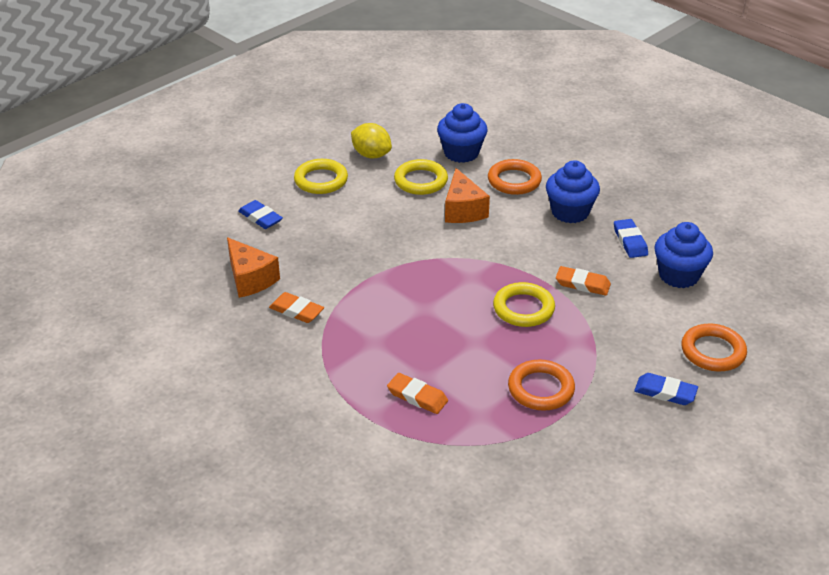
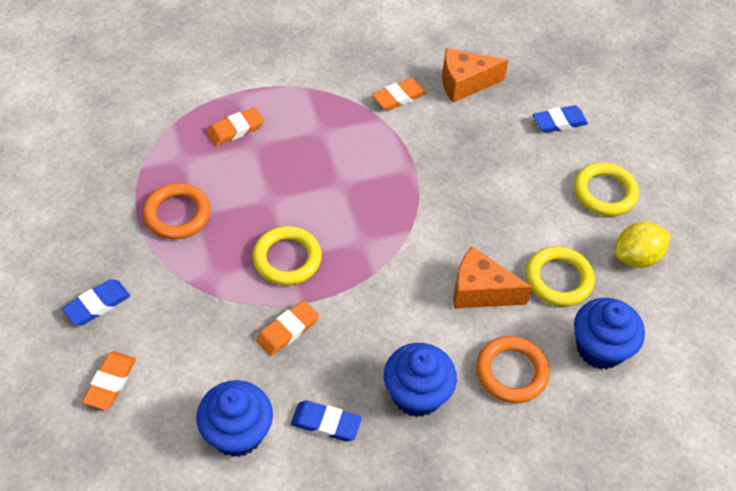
camera: 115 degrees right, 15 degrees up
orange ring [682,324,747,371] -> orange eraser [82,351,136,410]

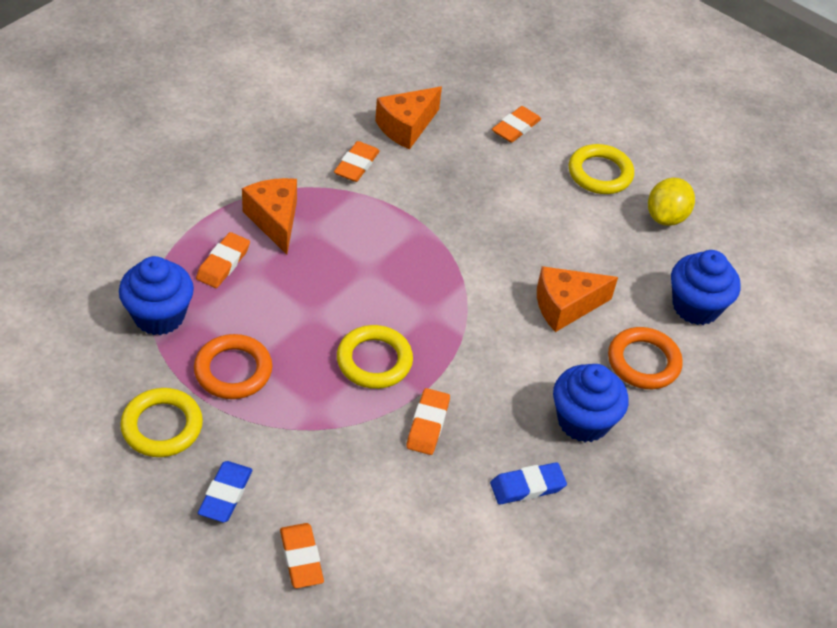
camera: 35 degrees left, 5 degrees down
blue cupcake [196,380,273,457] -> blue cupcake moved to [119,256,194,335]
yellow ring [526,246,595,306] -> yellow ring moved to [120,388,203,457]
blue eraser [533,105,588,133] -> orange eraser [492,106,541,143]
none -> orange cheese [242,178,297,255]

